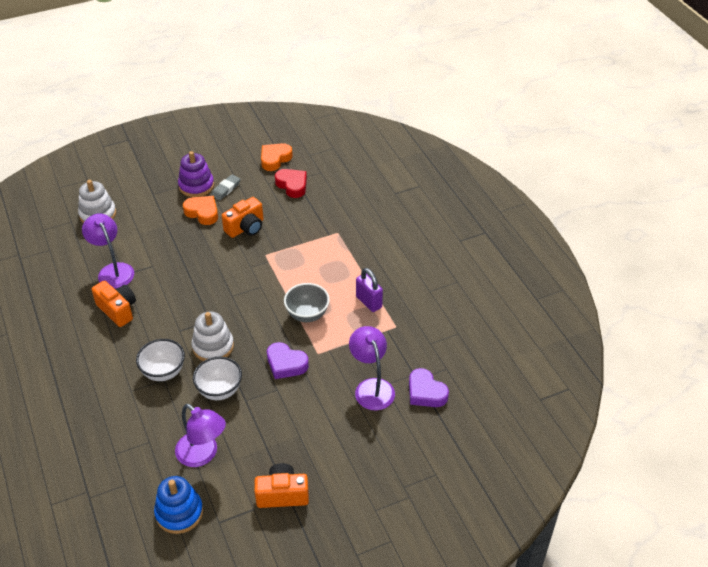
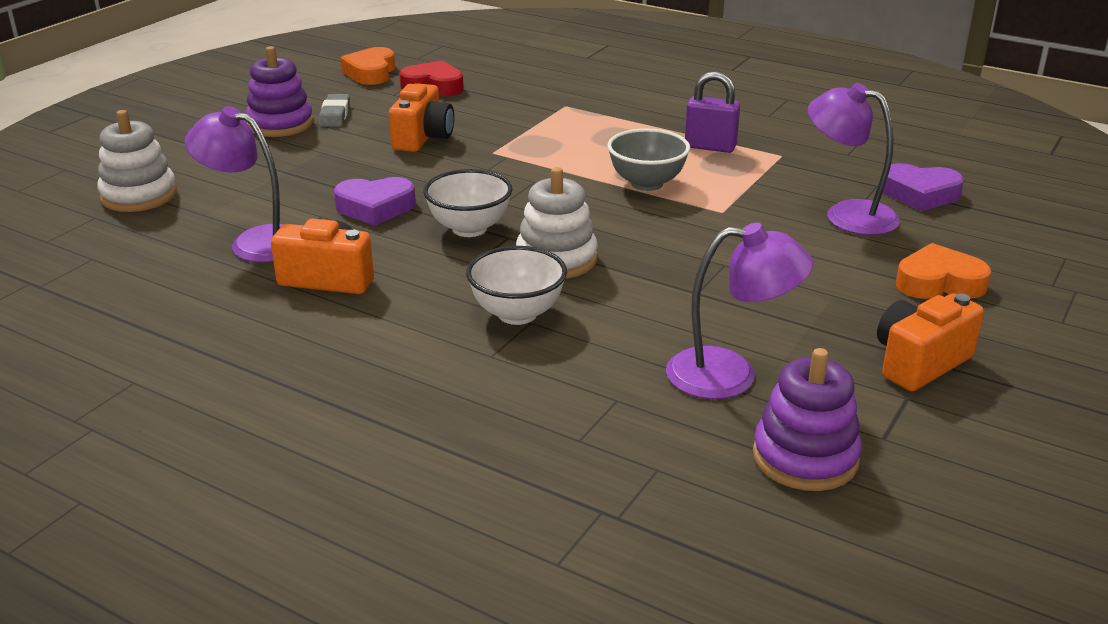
camera: 35 degrees left, 15 degrees down
blue stacking toy [154,476,203,534] -> purple stacking toy [753,348,862,491]
orange heart [183,196,218,225] -> orange heart moved to [896,243,991,299]
white bowl [193,357,242,400] -> white bowl moved to [423,169,513,237]
purple heart [267,342,309,379] -> purple heart moved to [334,177,416,226]

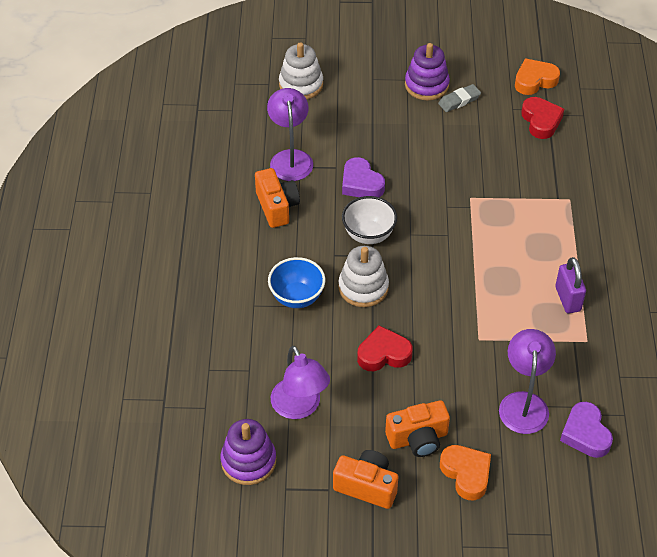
camera: 60 degrees right, 20 degrees up
orange camera [389,83,454,152] -> orange camera moved to [385,400,450,457]
white bowl [466,246,567,325] -> blue bowl [268,257,325,308]
grey bowl [607,128,690,191] -> none
none -> red heart [357,325,413,371]

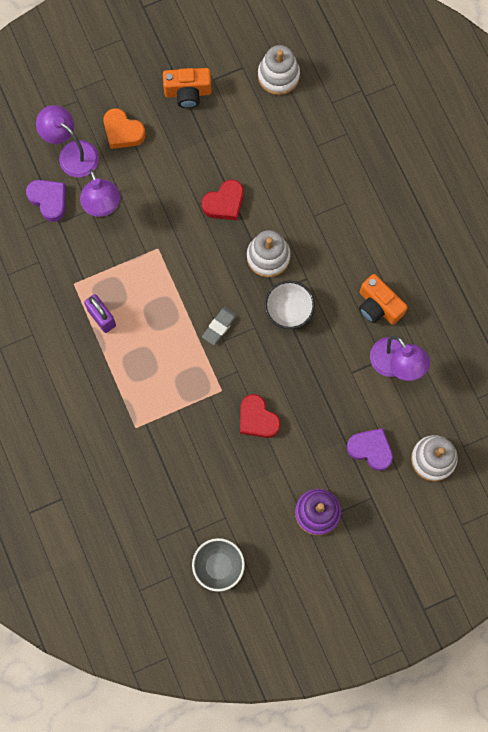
camera: 155 degrees right, 25 degrees up
purple stacking toy [221,419,276,485] -> white stacking toy [258,45,300,95]
blue bowl [268,257,325,308] -> none
purple lamp [271,346,330,419] -> purple lamp moved to [36,105,99,177]
purple heart [342,157,385,198] -> purple heart moved to [347,428,393,471]
orange camera [385,400,450,457] -> none
grey eraser [438,84,481,112] -> grey eraser moved to [202,307,237,345]
orange heart [515,58,560,95] -> grey bowl [192,538,245,592]
red heart [521,97,564,139] -> red heart moved to [240,394,280,438]

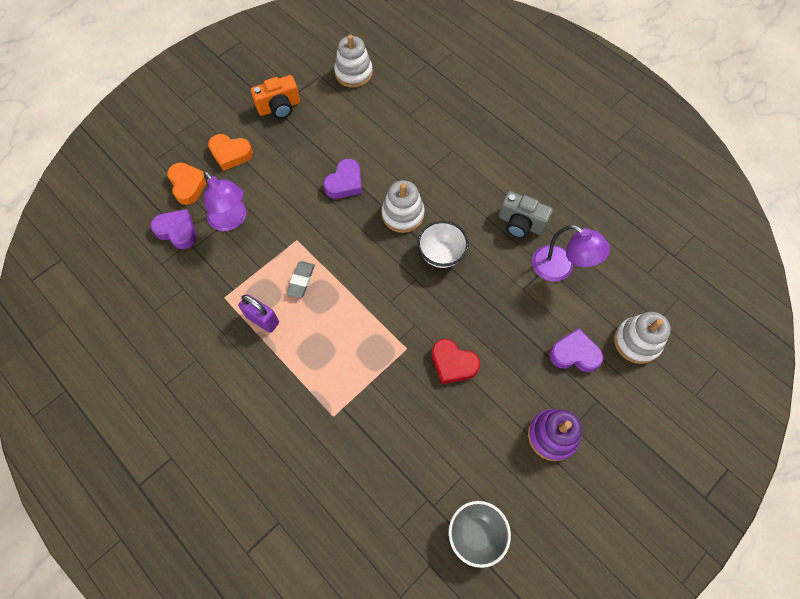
camera: 20 degrees left, 10 degrees down
purple lamp [36,105,99,177] -> orange heart [167,163,206,205]
red heart [202,180,244,220] -> purple heart [324,159,362,199]
grey eraser [202,307,237,345] -> grey eraser moved to [287,261,315,298]
orange camera [359,274,408,325] -> grey camera [499,191,553,238]

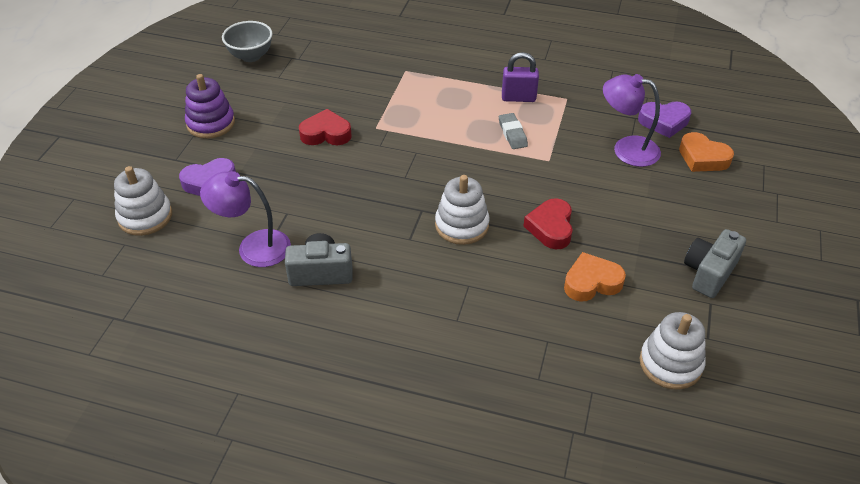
camera: 150 degrees right, 20 degrees down
orange heart [208,134,253,171] -> orange heart moved to [564,252,626,301]
orange camera [251,75,300,119] -> grey camera [684,229,746,298]
purple heart [324,159,362,199] -> red heart [524,198,573,249]
white bowl [417,221,469,268] -> none

